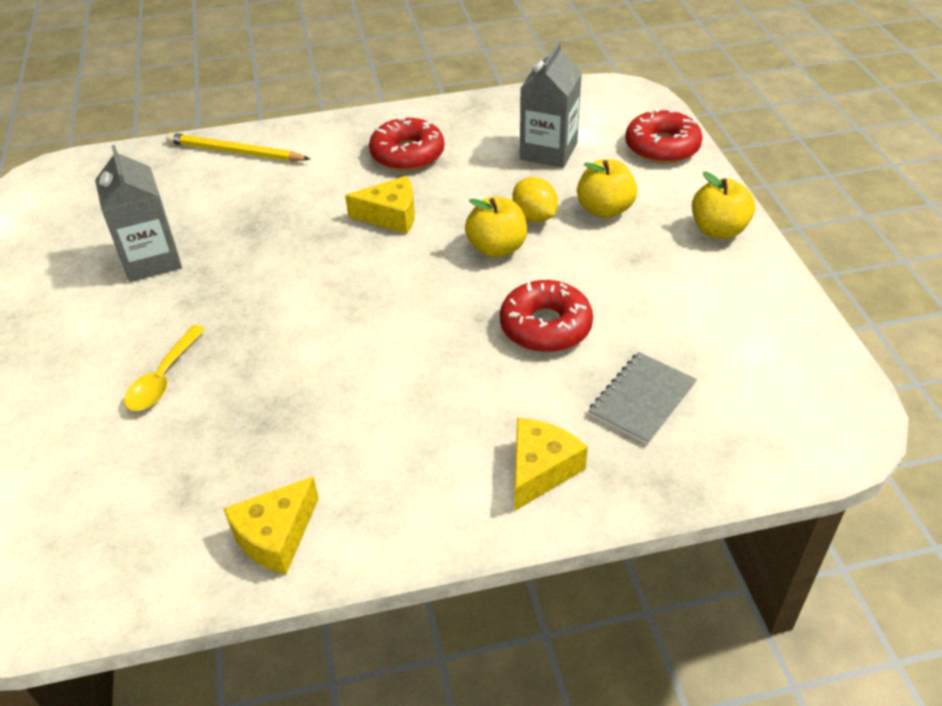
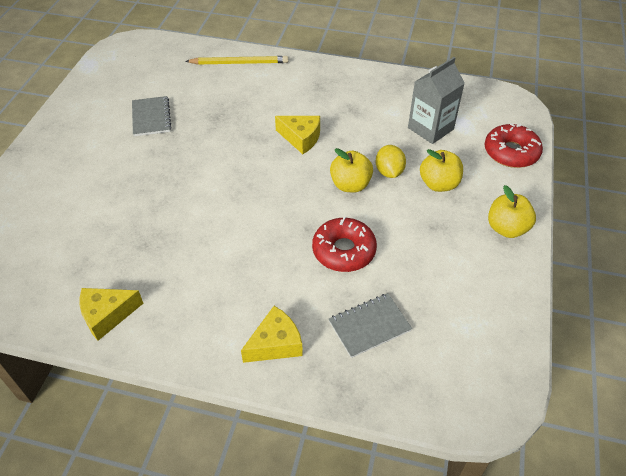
camera: 25 degrees right, 5 degrees up
grey carton [95,145,182,282] -> grey notebook [132,96,171,136]
yellow spoon [124,325,206,411] -> none
yellow pencil [166,133,310,161] -> yellow pencil turned 135 degrees clockwise [185,56,288,65]
red donut [369,118,444,171] -> none

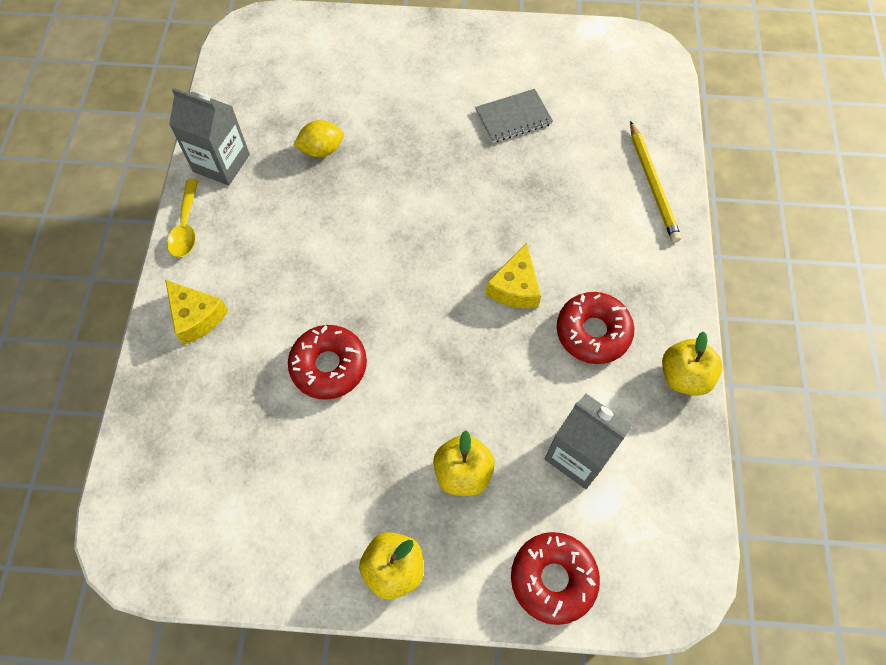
camera: 80 degrees right, 15 degrees up
yellow cheese [80,288,143,341] -> grey carton [169,88,250,185]
grey notebook [329,293,412,358] -> none
yellow apple [330,148,373,193] -> yellow apple moved to [662,331,722,396]
yellow lemon [376,145,406,178] -> yellow lemon moved to [293,120,344,157]
none -> yellow spoon [167,180,198,257]
none -> red donut [557,292,634,364]

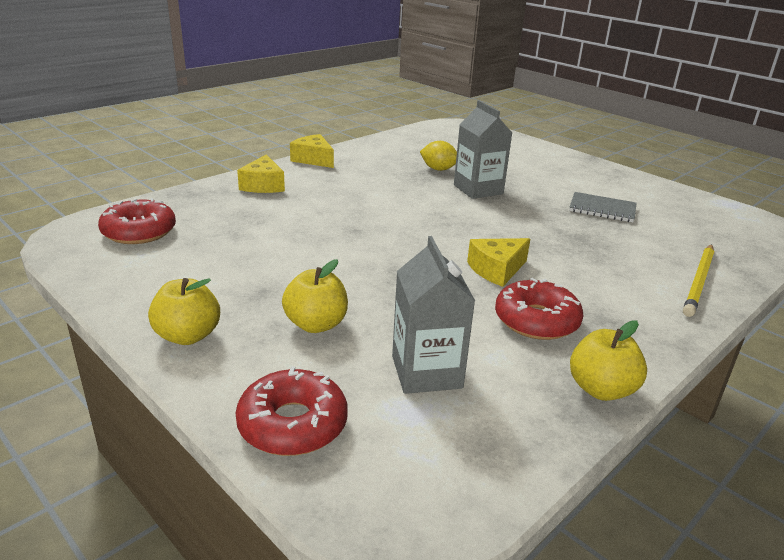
camera: 40 degrees right, 35 degrees down
yellow spoon [167,180,198,257] -> yellow cheese [290,134,334,168]
grey carton [169,88,250,185] -> grey carton moved to [454,100,512,199]
red donut [288,325,367,400] -> red donut moved to [98,198,176,244]

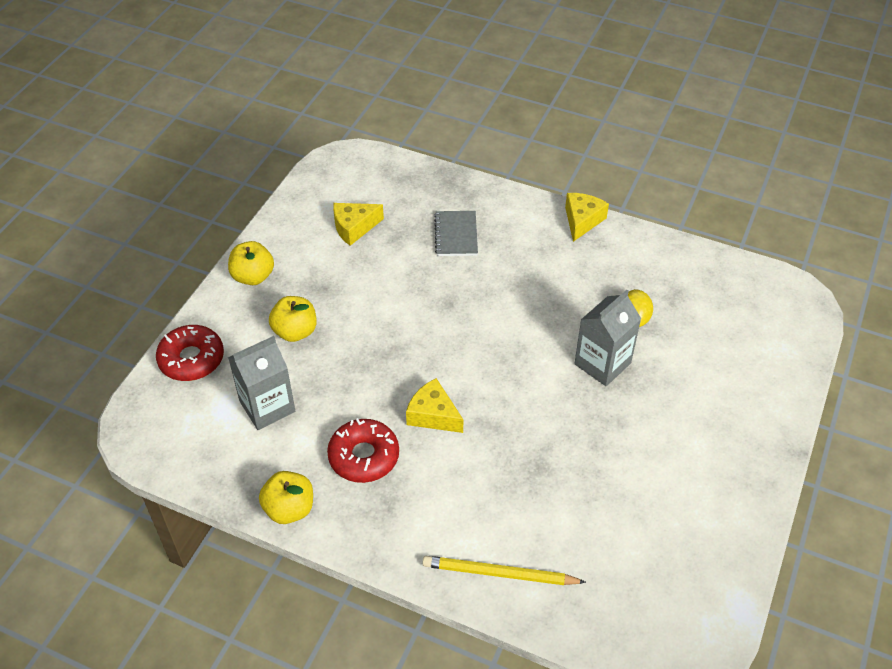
camera: 70 degrees right, 20 degrees up
red donut [98,198,176,244] -> none
yellow cheese [237,154,285,193] -> yellow cheese moved to [333,203,384,246]
grey notebook [569,192,637,222] -> grey notebook moved to [434,211,478,256]

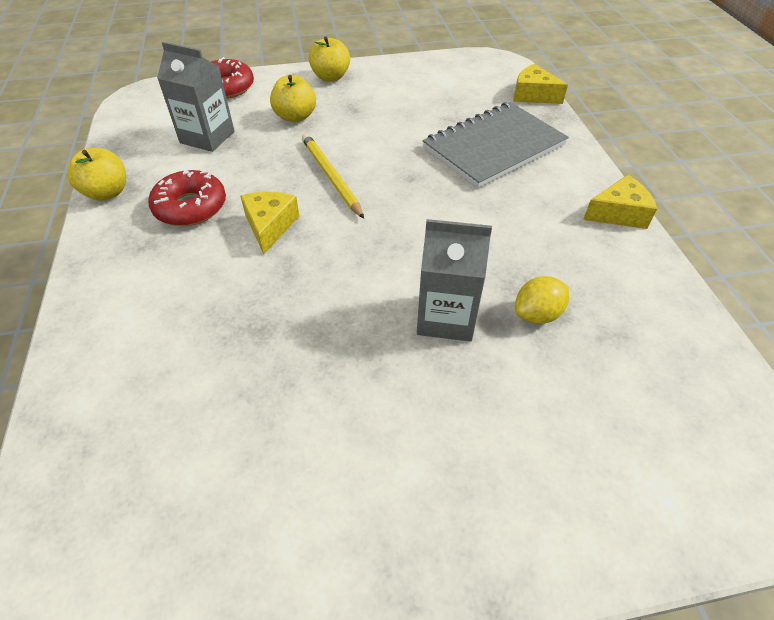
camera: 55 degrees right, 0 degrees up
yellow cheese [333,203,384,246] -> yellow cheese moved to [513,64,568,104]
yellow pencil [422,556,586,585] -> yellow pencil moved to [302,134,364,219]
grey notebook [434,211,478,256] -> grey notebook [422,102,569,188], size x1.87

